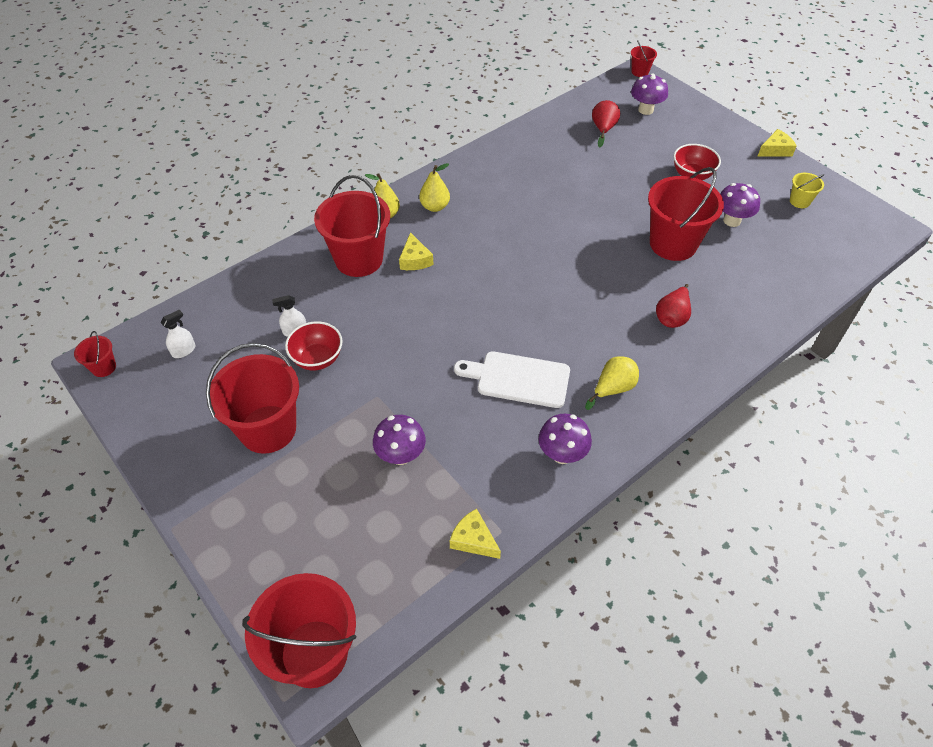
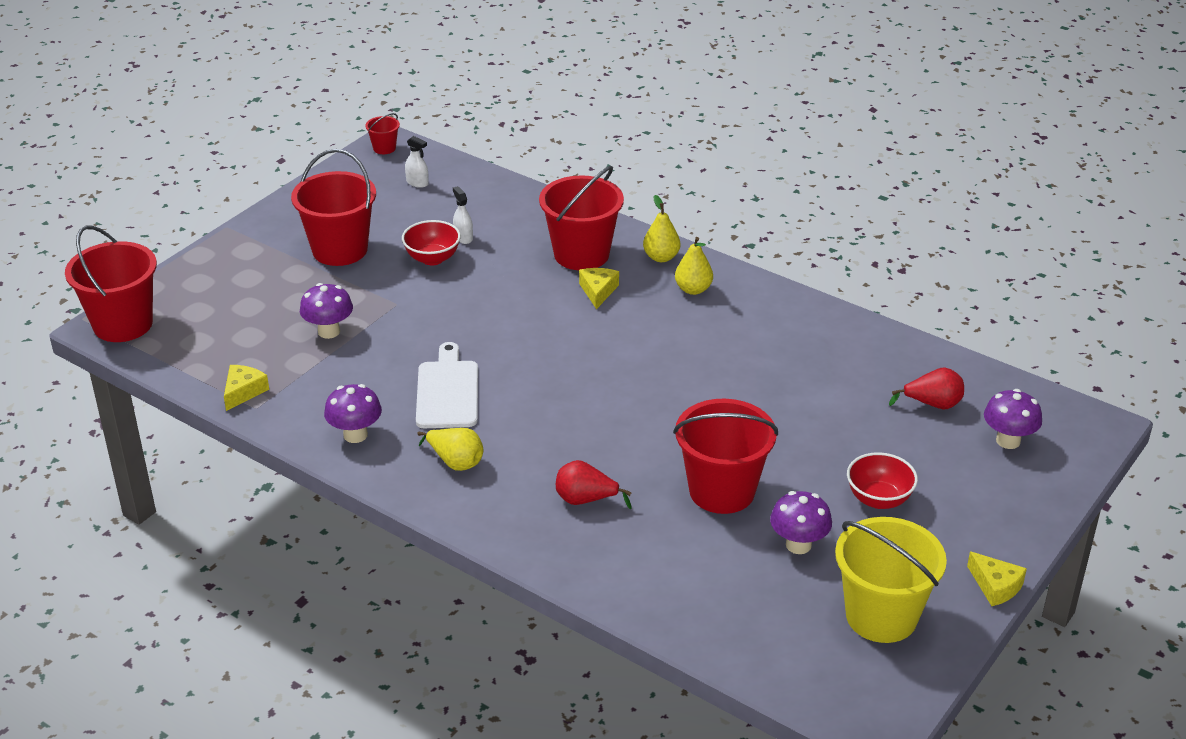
camera: 75 degrees right, 15 degrees down
yellow cheese [399,232,433,270] -> yellow cheese turned 120 degrees clockwise [579,268,619,309]
red bucket [631,41,657,77] -> none
yellow bucket [790,173,824,208] -> yellow bucket [835,517,947,643], size x2.24

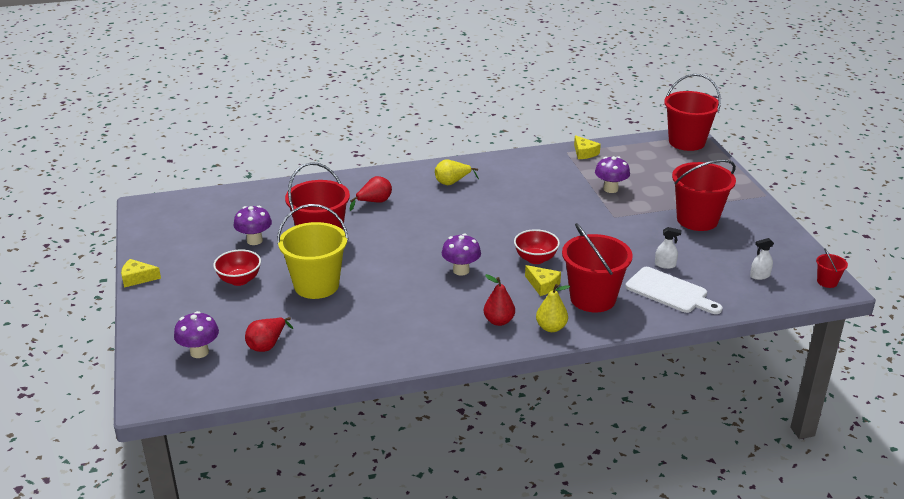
camera: 130 degrees right, 5 degrees down
purple mushroom [324,384,382,443] -> purple mushroom moved to [442,234,481,276]
red bowl [402,220,461,265] -> red bowl moved to [514,229,560,264]
white cutting board [416,342,478,428] -> white cutting board moved to [625,267,723,314]
yellow pear [675,237,713,295] -> red pear [484,274,515,326]
yellow bucket [835,517,947,643] -> yellow bucket moved to [277,204,349,299]

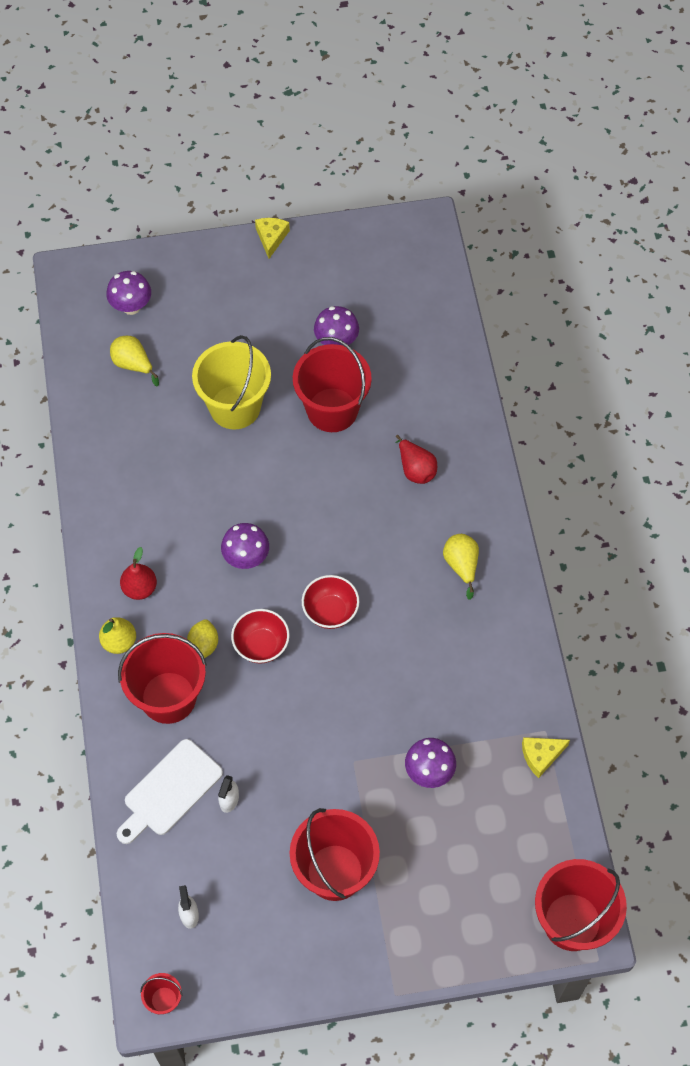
camera: 95 degrees right, 30 degrees up
red bowl [213,249,261,286] -> red bowl moved to [302,575,359,629]
red pear [245,317,293,352] -> yellow pear [110,336,159,386]
yellow cheese [525,265,561,296] -> yellow lemon [187,619,218,658]

